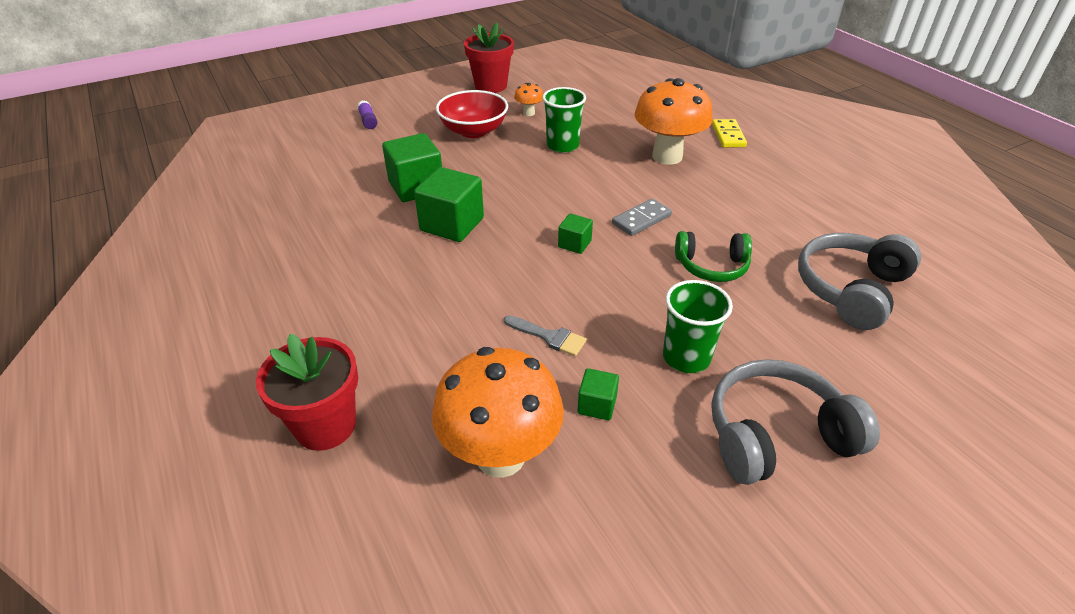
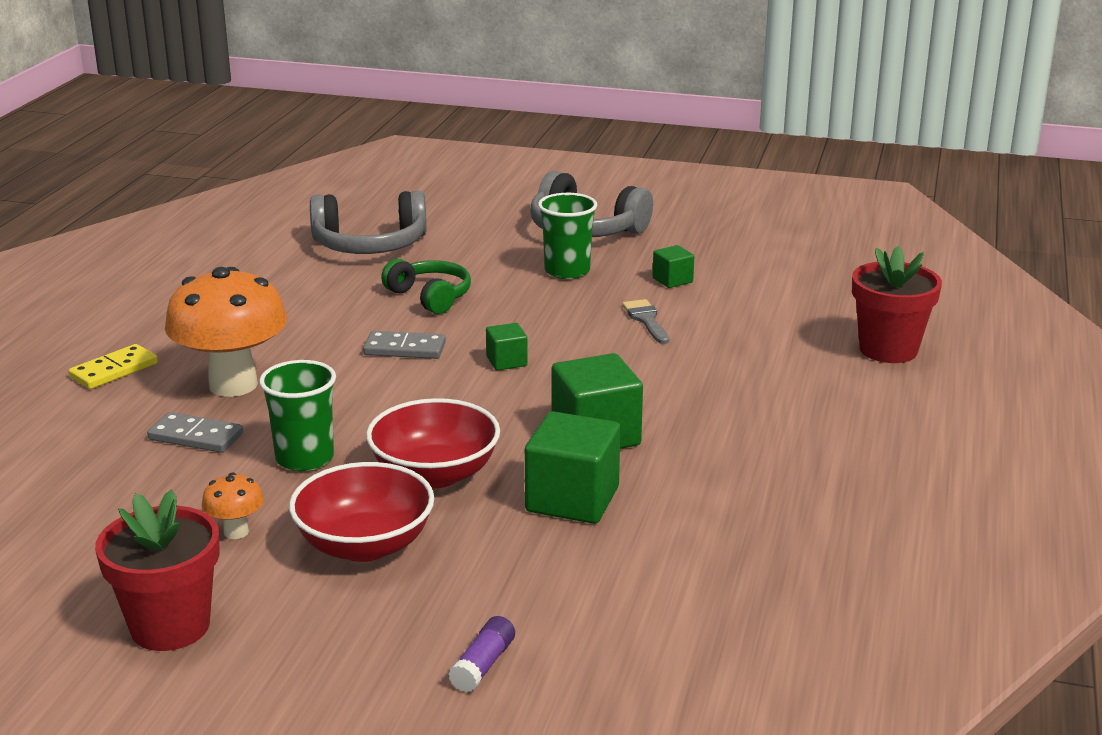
camera: 135 degrees left, 15 degrees down
orange mushroom [432,347,564,478] -> none
none -> grey domino [147,412,243,453]
none -> red bowl [366,398,500,488]

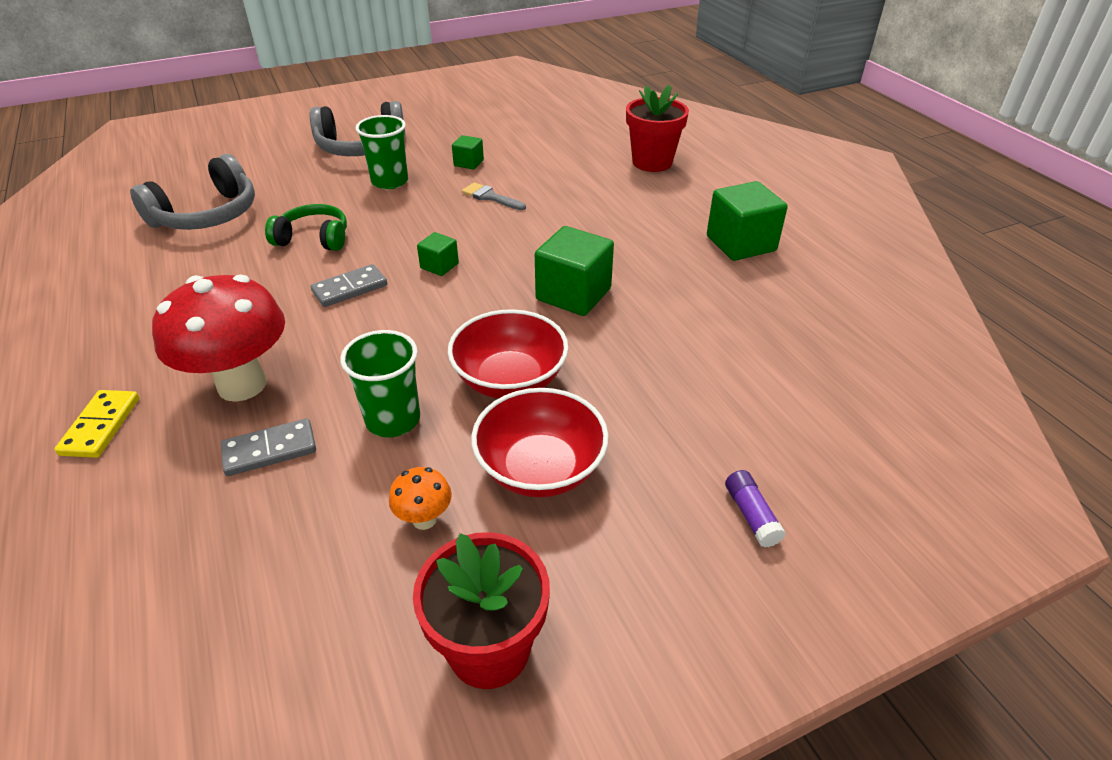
camera: 40 degrees left, 15 degrees up
orange mushroom [165,267,287,397] -> red mushroom [152,274,285,402]
green cube [525,411,620,524] -> green cube moved to [707,181,788,261]

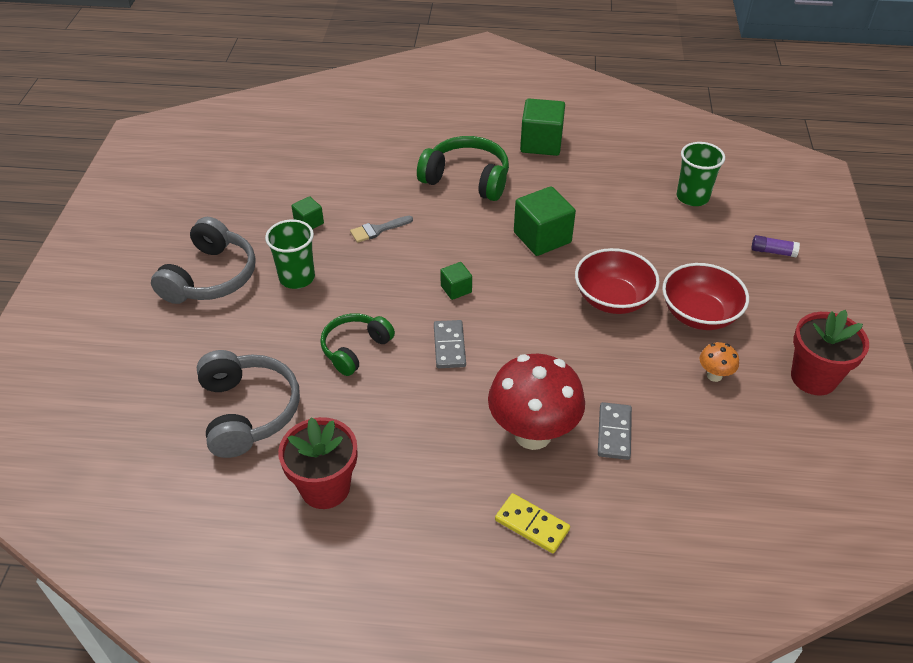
camera: 60 degrees left, 5 degrees up
green cup [340,330,420,437] -> green cup moved to [677,142,725,206]
red flower pot [626,85,689,172] -> red flower pot moved to [278,417,357,509]
none -> green headphones [417,136,509,201]

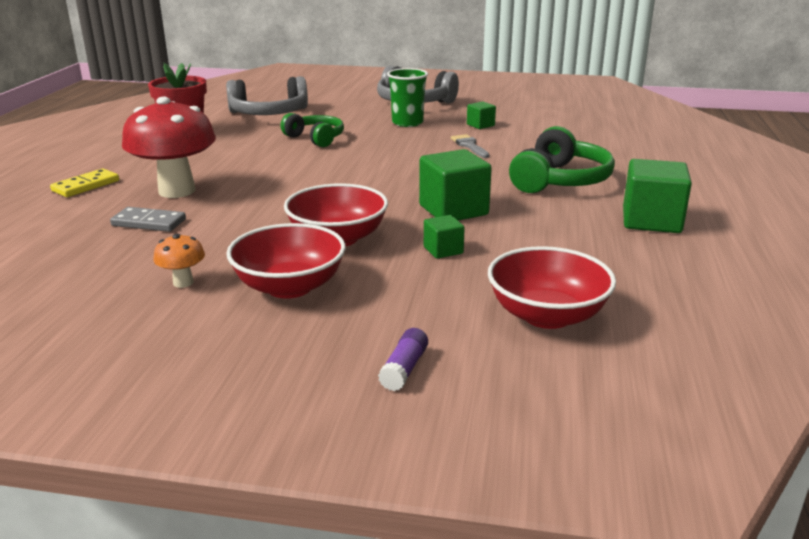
camera: 95 degrees right, 20 degrees down
grey domino [434,320,466,368] -> none
green cube [440,262,472,300] -> green cube moved to [424,215,465,259]
green cup [677,142,725,206] -> red bowl [488,246,616,329]
red flower pot [791,310,869,395] -> none

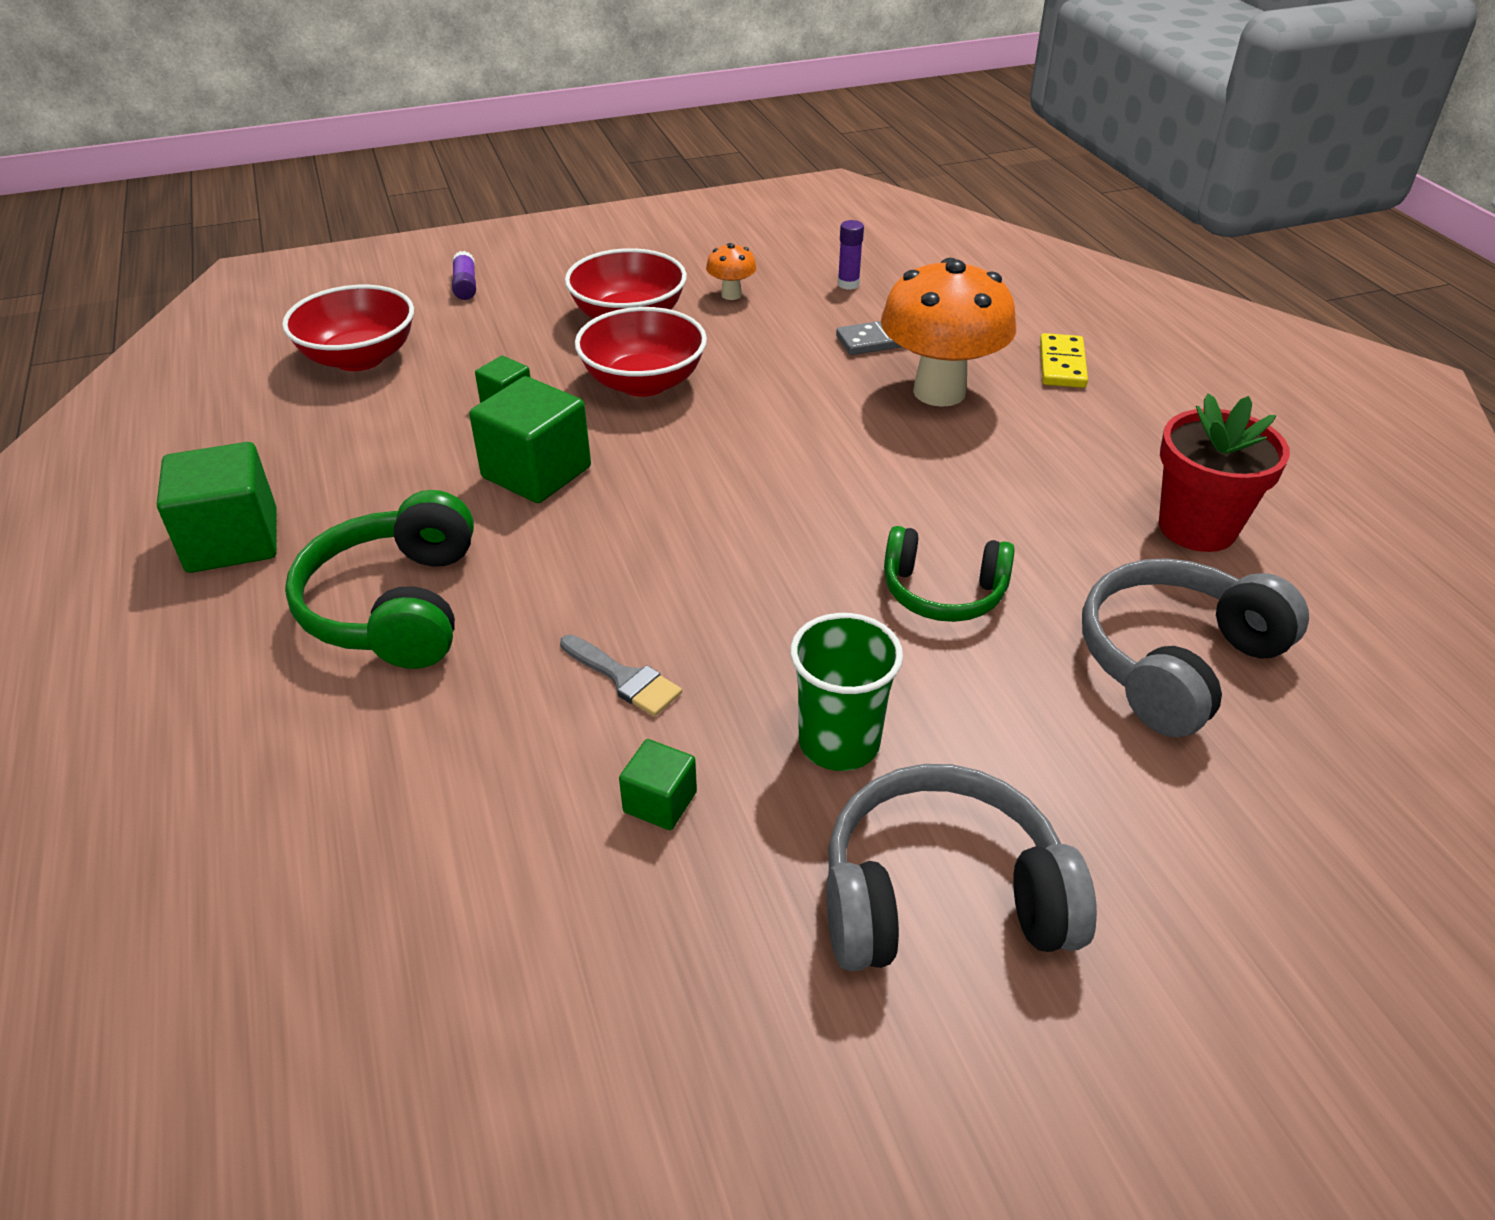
camera: 150 degrees right, 15 degrees up
red mushroom [122,97,216,198] -> orange mushroom [881,258,1016,407]
none -> purple glue stick [838,220,864,290]

